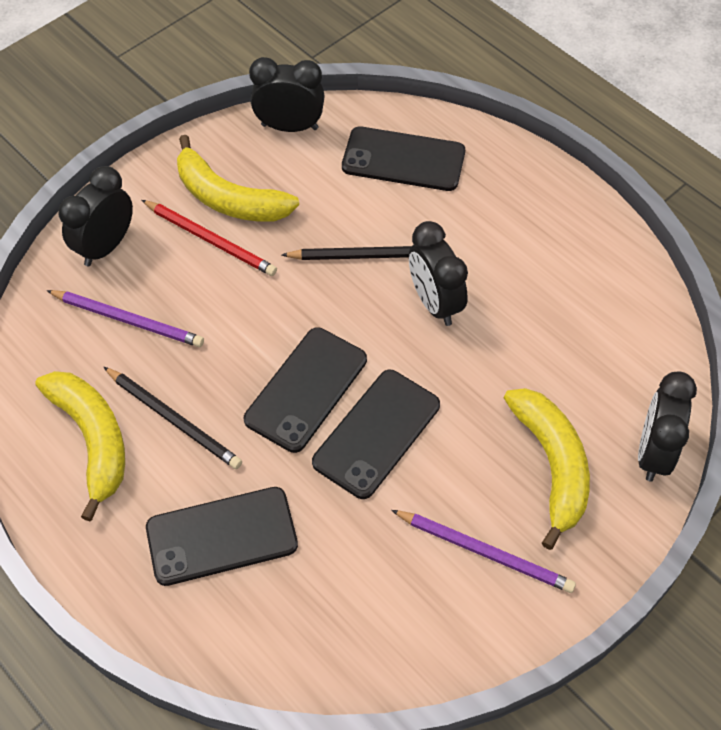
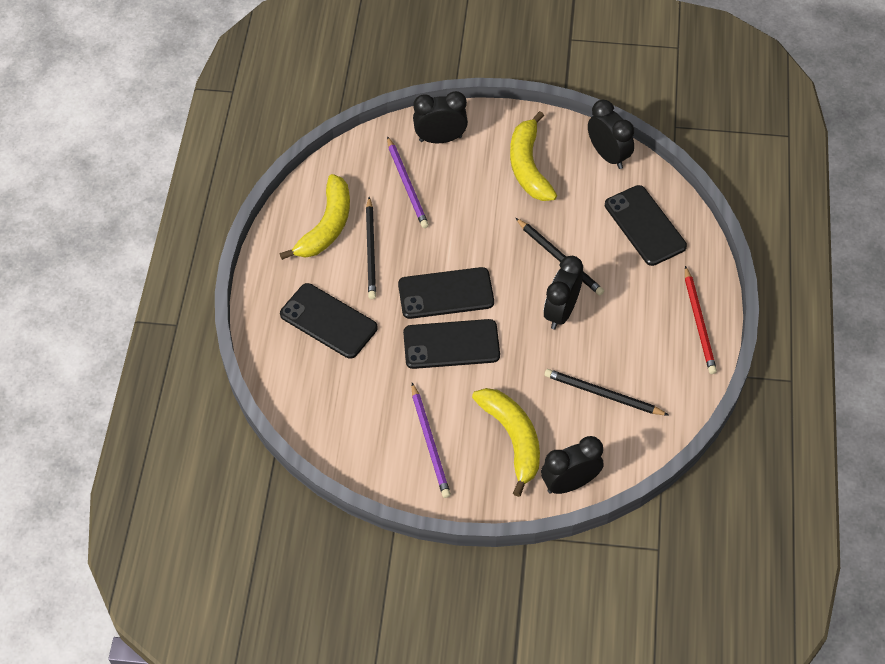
camera: 50 degrees right, 0 degrees up
red pencil [142,200,277,276] -> red pencil moved to [685,266,717,374]
yellow banana [504,388,590,550] -> yellow banana turned 60 degrees counterclockwise [472,388,540,497]
none -> black pencil [544,369,668,415]

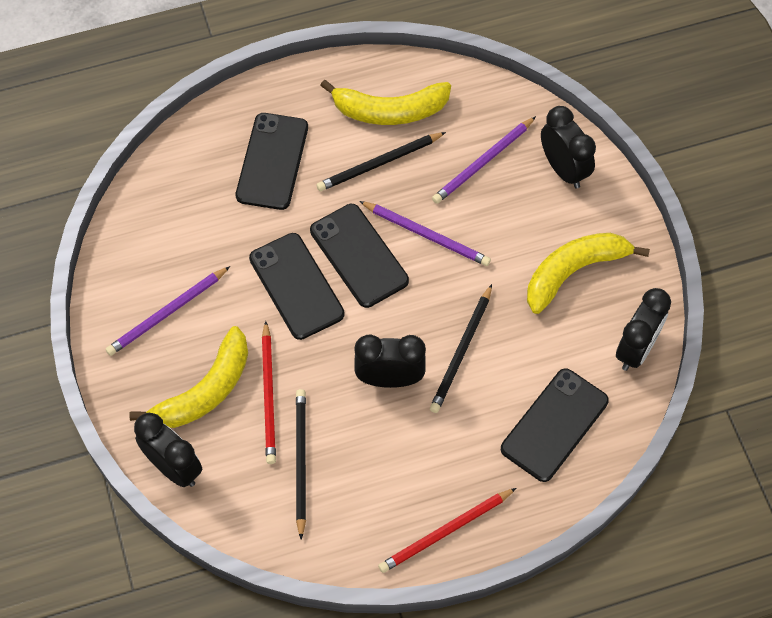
camera: 65 degrees right, 5 degrees up
none -> red pencil [262,321,276,464]
none -> purple pencil [359,201,491,266]

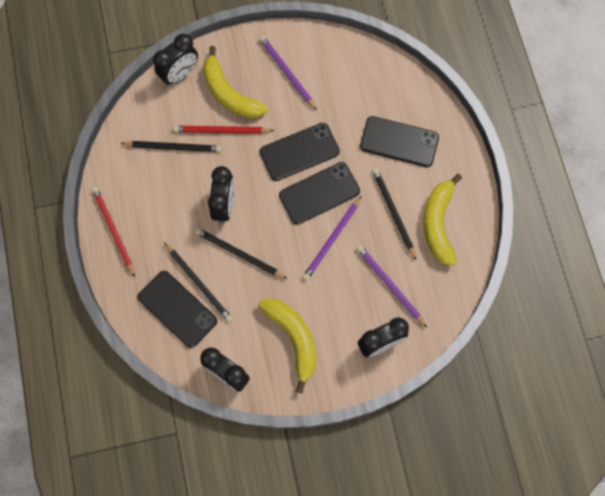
camera: 95 degrees right, 10 degrees up
none -> black pencil [164,243,233,323]

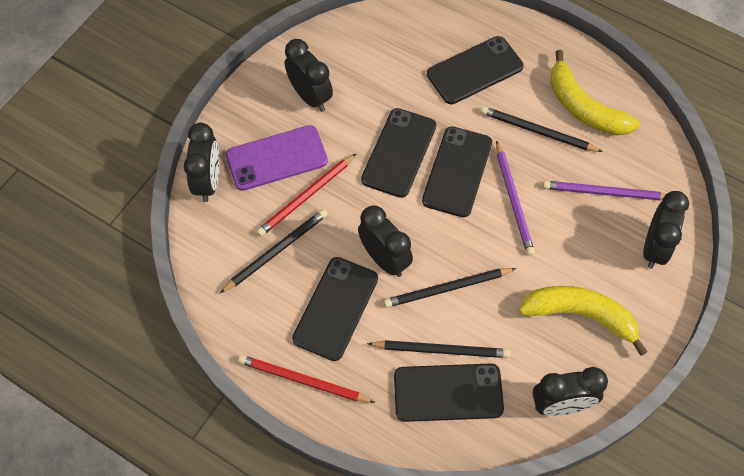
camera: 45 degrees left, 10 degrees down
yellow banana [203,46,268,118] -> purple phone [226,125,328,191]
purple pencil [259,36,317,110] -> black clock [285,39,333,112]
none -> black phone [292,257,378,361]

